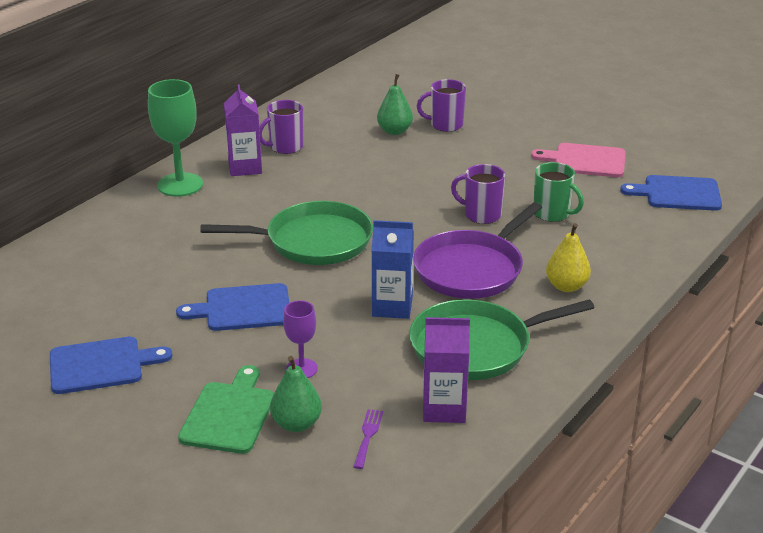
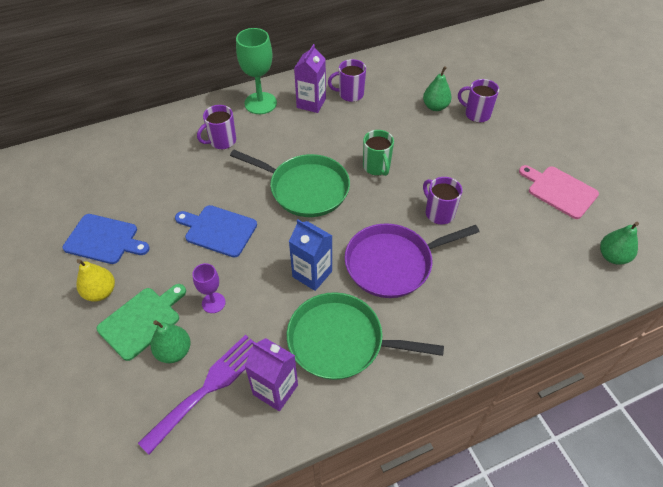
camera: 30 degrees right, 20 degrees up
purple fork [353,409,383,469] -> purple fork [138,334,253,455], size x2.22
green mug [534,162,584,222] -> green mug moved to [363,130,394,176]
yellow pear [546,223,591,292] -> yellow pear moved to [76,259,115,301]
blue cutting board [620,175,722,211] -> green pear [600,222,639,265]
none -> purple mug [197,105,236,149]

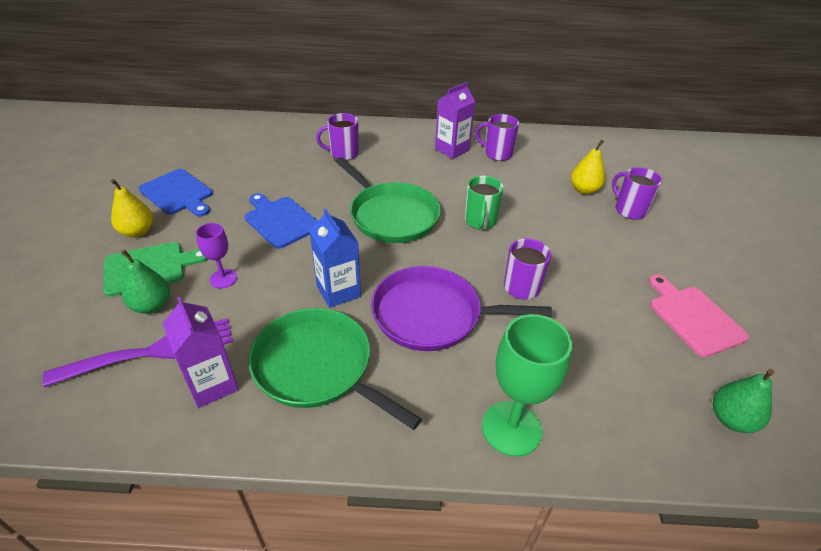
camera: 25 degrees right, 10 degrees down
green goblet [236,28,277,114] -> green goblet moved to [482,314,572,457]
green pear [423,66,452,111] -> yellow pear [571,140,605,194]

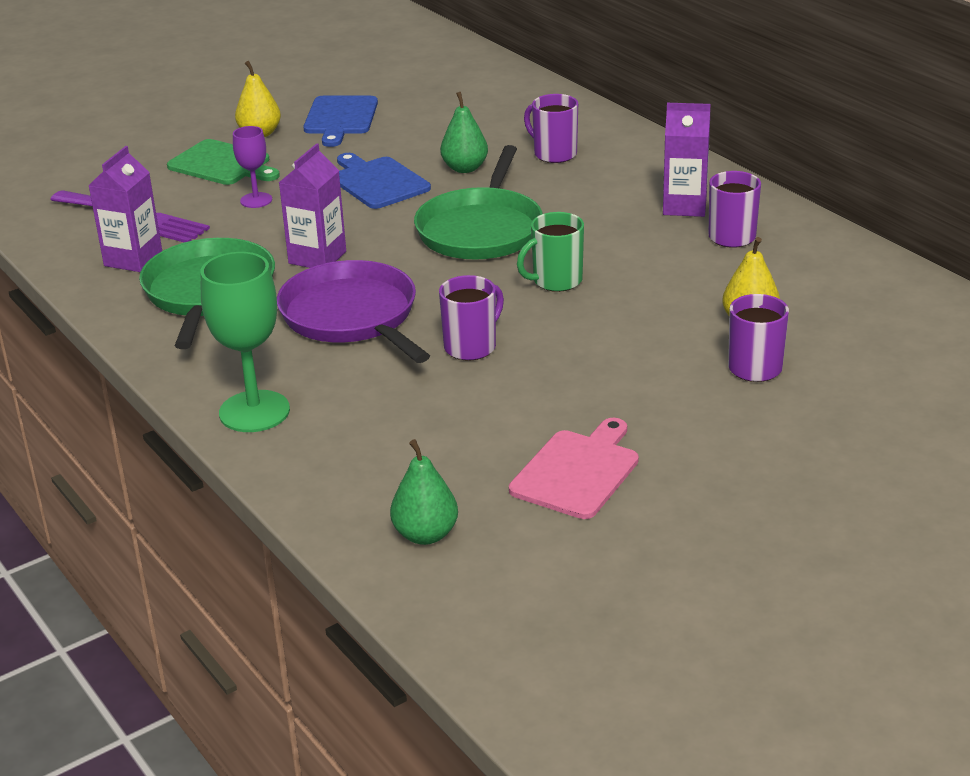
camera: 55 degrees right, 10 degrees down
green pear [121,250,170,314] -> green pear moved to [440,92,488,173]
blue cutting board [245,193,318,249] -> blue cutting board turned 45 degrees counterclockwise [337,153,431,209]
blue carton [309,209,361,308] -> purple carton [279,143,346,268]

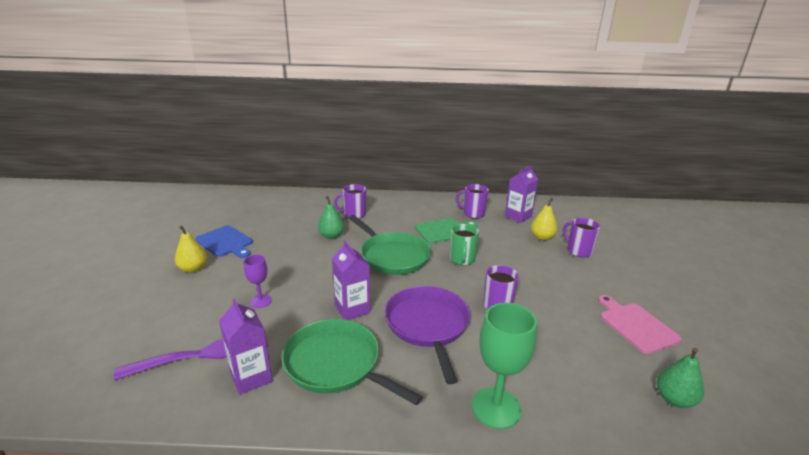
camera: 55 degrees left, 5 degrees down
green cutting board [167,139,280,185] -> green cutting board moved to [415,218,477,243]
purple pan [277,260,430,363] -> purple pan turned 75 degrees clockwise [385,286,471,384]
blue cutting board [337,153,431,209] -> none
purple carton [663,103,711,217] -> purple carton moved to [505,166,538,223]

